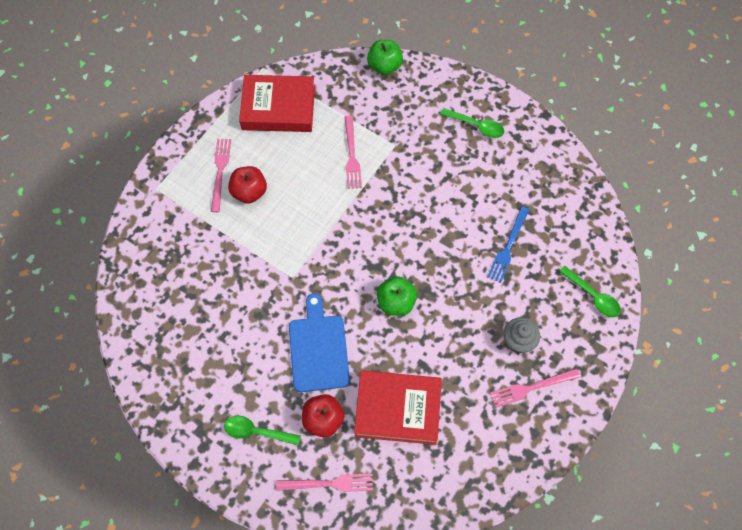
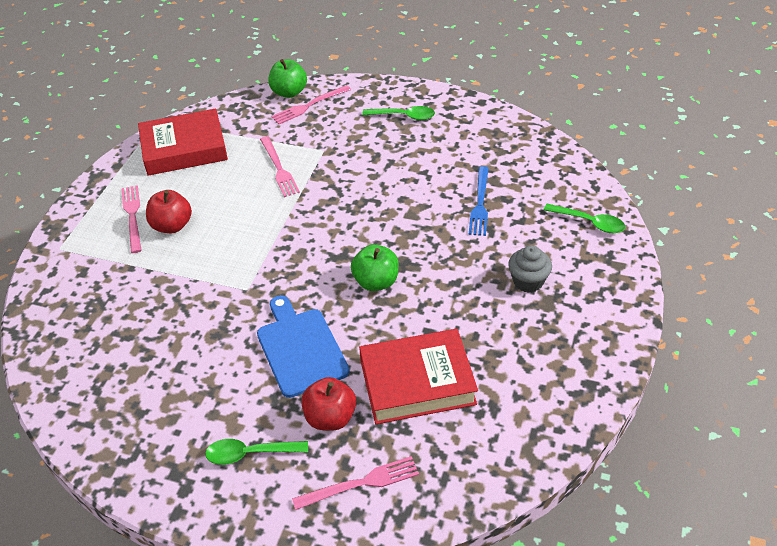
camera: 15 degrees left, 20 degrees down
pink fork [490,368,580,408] -> pink fork moved to [271,85,351,124]

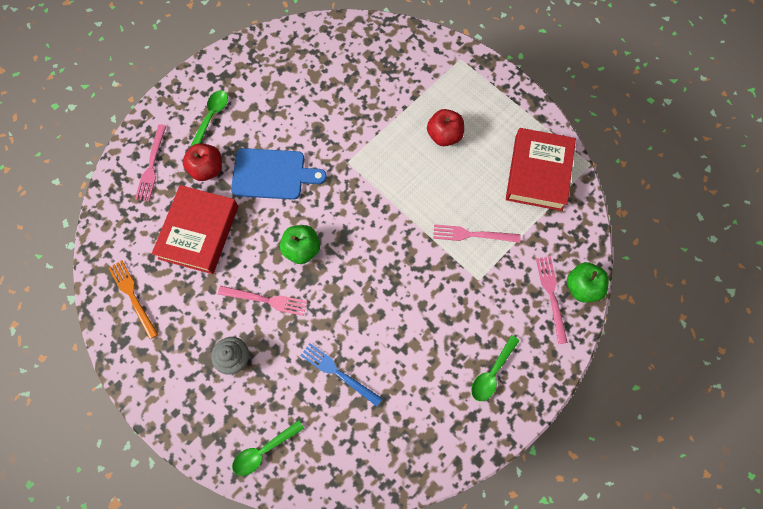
camera: 115 degrees right, 25 degrees up
pink fork [121,185,142,253] -> pink fork moved to [218,286,307,316]
none -> orange fork [109,260,158,339]

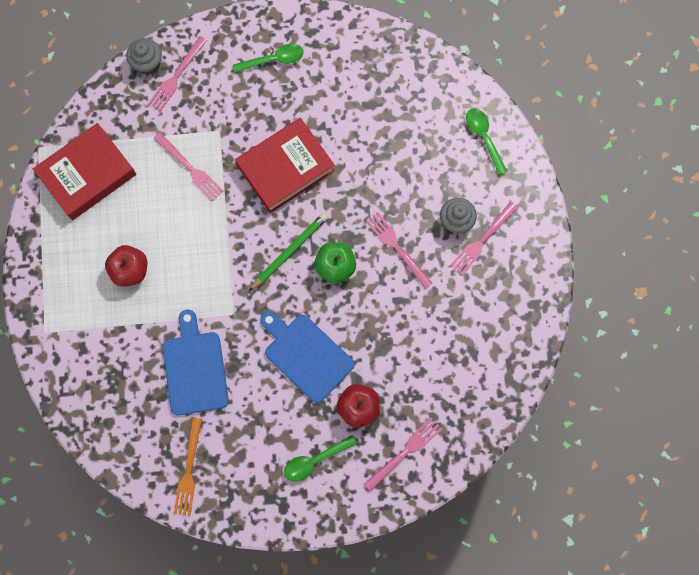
camera: 140 degrees left, 5 degrees up
orange fork [109,260,158,339] -> orange fork moved to [174,418,202,516]
red book [152,185,239,274] -> red book moved to [235,118,335,213]
green spoon [232,420,304,476] -> green spoon turned 120 degrees counterclockwise [466,108,507,175]
blue fork [300,343,383,406] -> none
green apple [567,262,609,302] -> grey cupcake [126,38,162,75]
none -> blue cutting board [162,310,229,416]
none -> green pencil [249,213,328,291]
none -> pink fork [450,202,518,275]

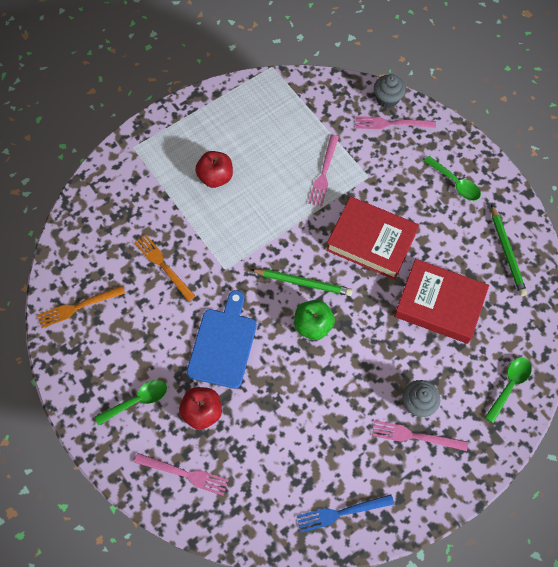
camera: 60 degrees right, 10 degrees down
red book [33,123,136,220] -> red book moved to [394,259,489,344]
blue cutting board [162,310,229,416] -> orange fork [134,234,195,301]
green spoon [284,435,357,482] -> green spoon turned 120 degrees clockwise [95,380,167,425]
pink fork [366,212,432,288] -> none
none -> blue fork [297,494,394,533]
none -> green pencil [491,204,527,296]

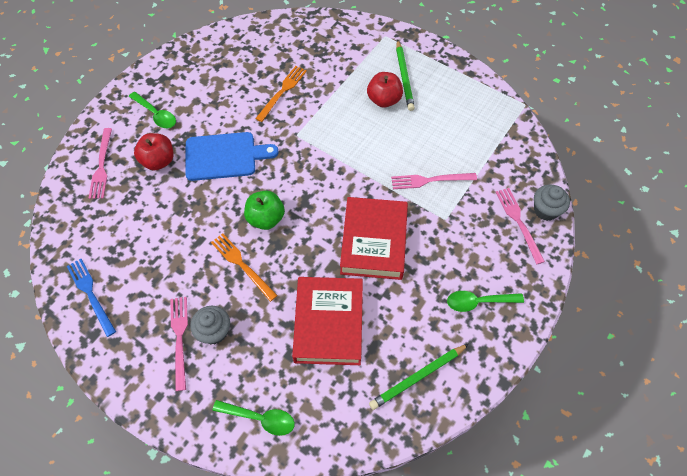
camera: 70 degrees right, 5 degrees down
orange fork [37,286,125,328] -> orange fork moved to [211,234,278,302]
green pencil [250,269,353,296] -> green pencil moved to [396,40,415,111]
green spoon [424,156,481,201] -> green spoon turned 60 degrees clockwise [447,291,524,312]

